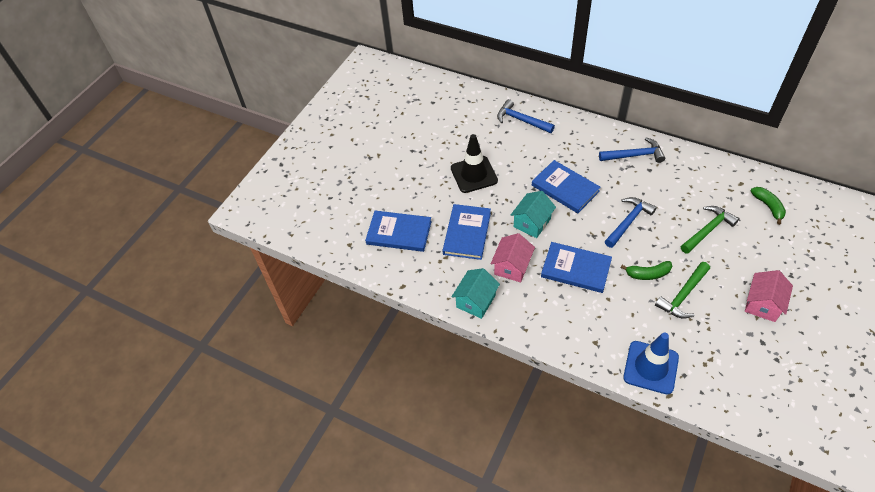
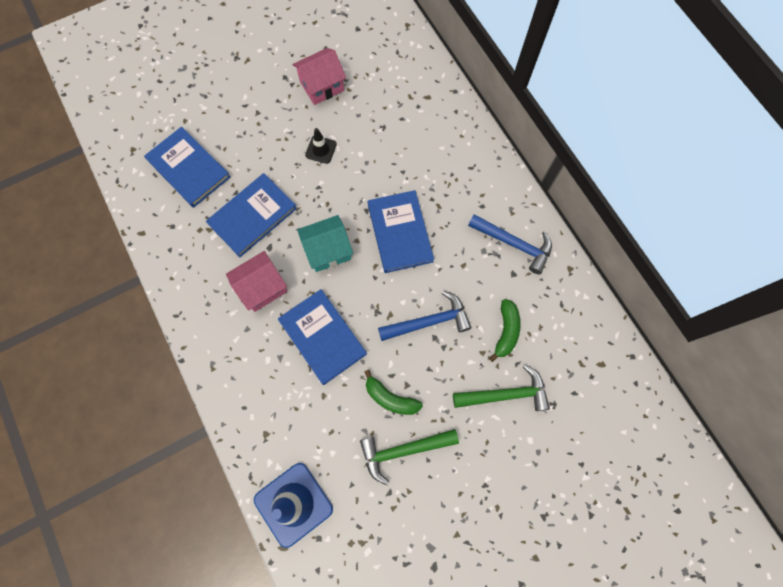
camera: 30 degrees right, 20 degrees up
black traffic cone [451,134,498,193] -> black traffic cone [305,128,337,164], size x0.51
turquoise house [452,268,500,319] -> none
blue hammer [497,99,555,133] -> none
pink house [745,270,793,322] -> pink house moved to [292,48,346,105]
green banana [750,187,786,225] -> green banana moved to [489,299,521,362]

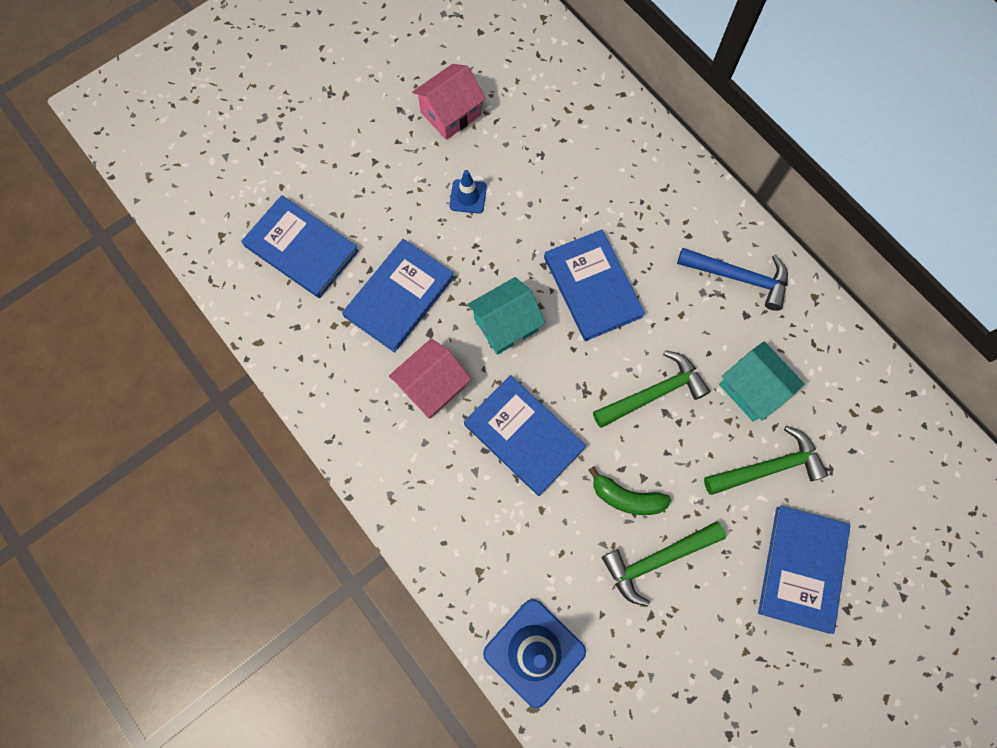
camera: 10 degrees left, 0 degrees up
black traffic cone [305,128,337,164] -> blue traffic cone [450,170,487,213]
blue hammer [378,290,472,341] -> green hammer [593,351,710,428]
green banana [489,299,521,362] -> turquoise house [719,341,805,422]
none -> blue book [758,506,850,634]

